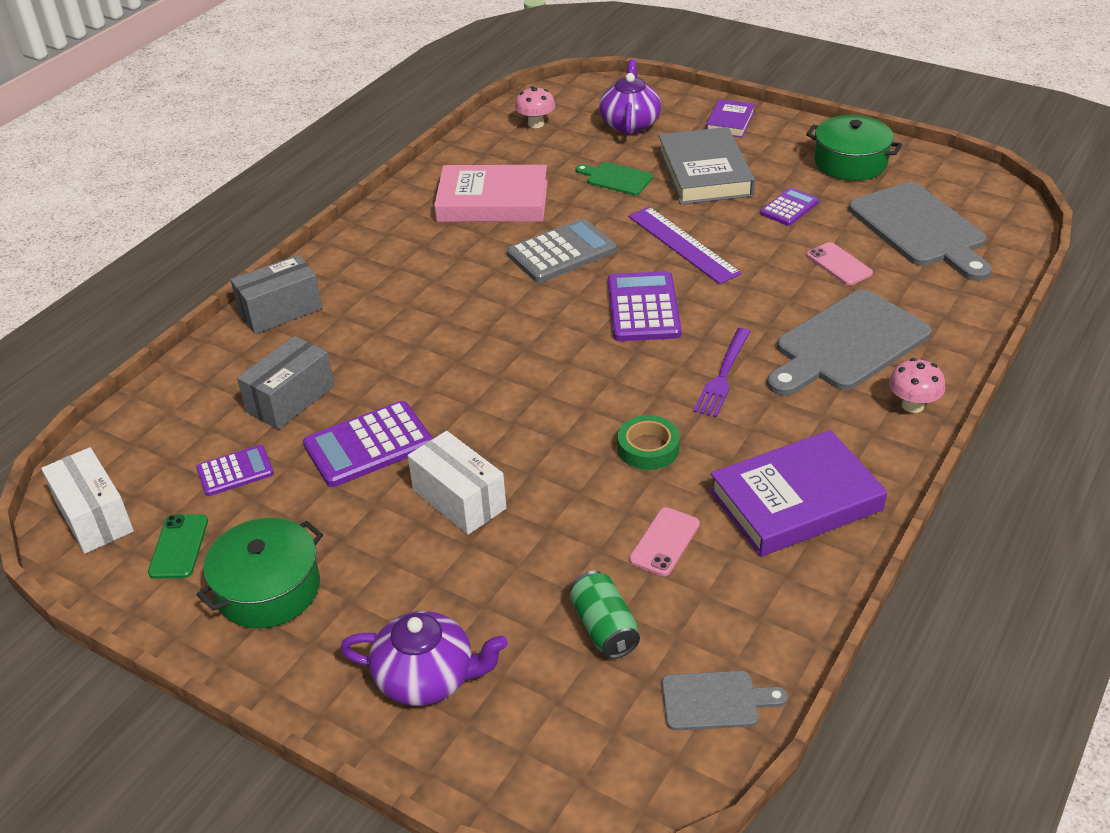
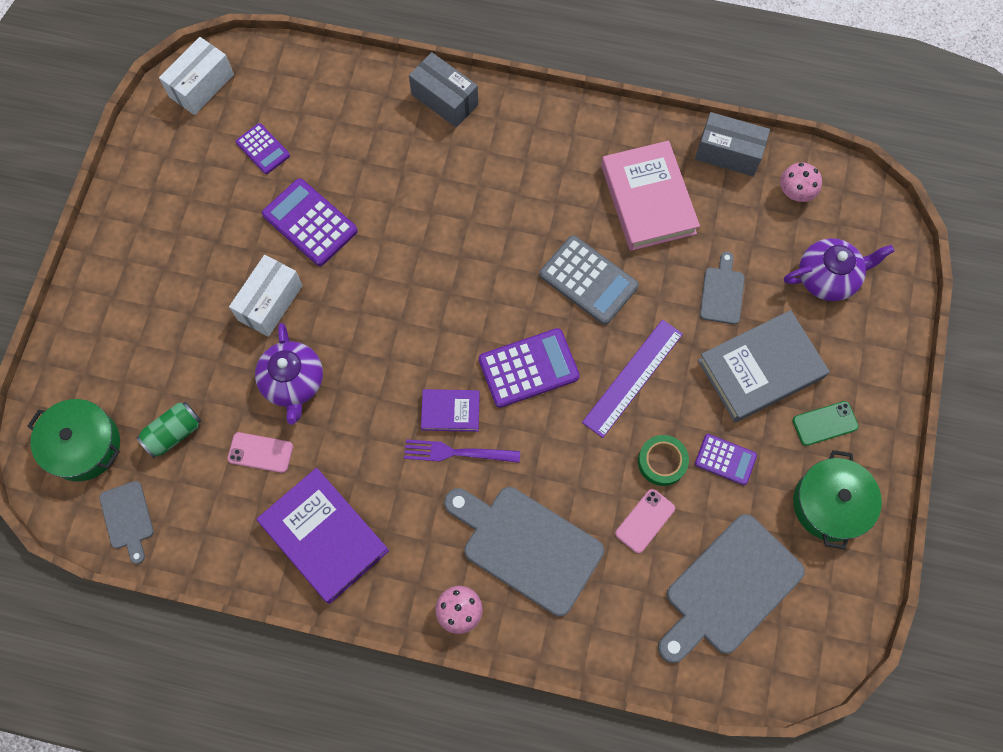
camera: 70 degrees right, 30 degrees up
green phone [148,514,208,578] -> green phone moved to [792,401,859,446]
green pot [197,518,323,628] -> green pot moved to [28,399,120,481]
grey box [237,336,334,430] -> grey box moved to [695,112,770,176]
purple teapot [340,611,508,706] -> purple teapot moved to [255,323,323,425]
green cutting board [575,162,653,195] -> grey cutting board [700,252,745,325]
green tape [618,415,680,470] -> green tape moved to [638,435,689,486]
purple book [706,99,755,138] -> purple book moved to [421,389,480,432]

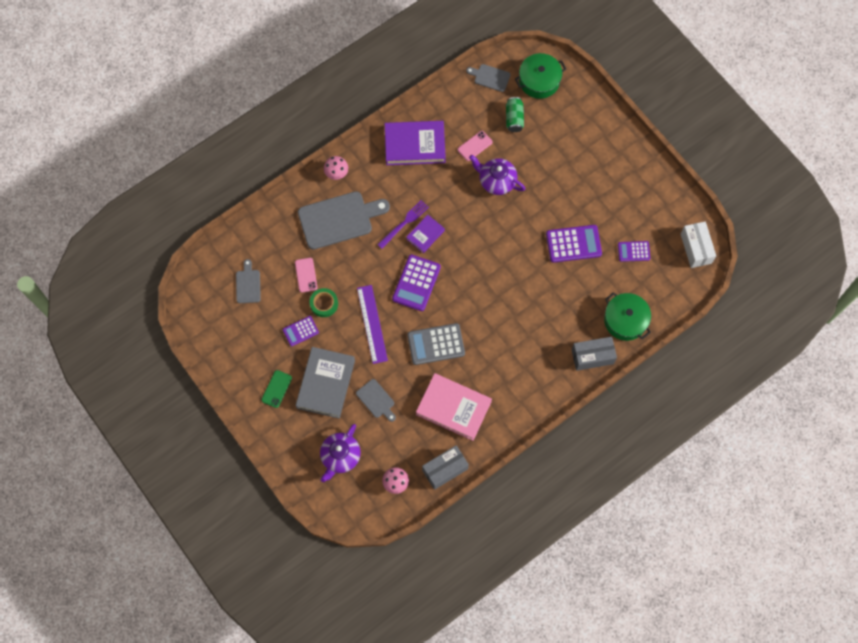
camera: 130 degrees right, 0 degrees up
white box [229,255,303,337] -> none
grey cutting board [658,514,805,663] -> grey cutting board [236,259,261,303], size x0.50
green pot [793,450,882,549] -> green pot moved to [604,292,651,341]

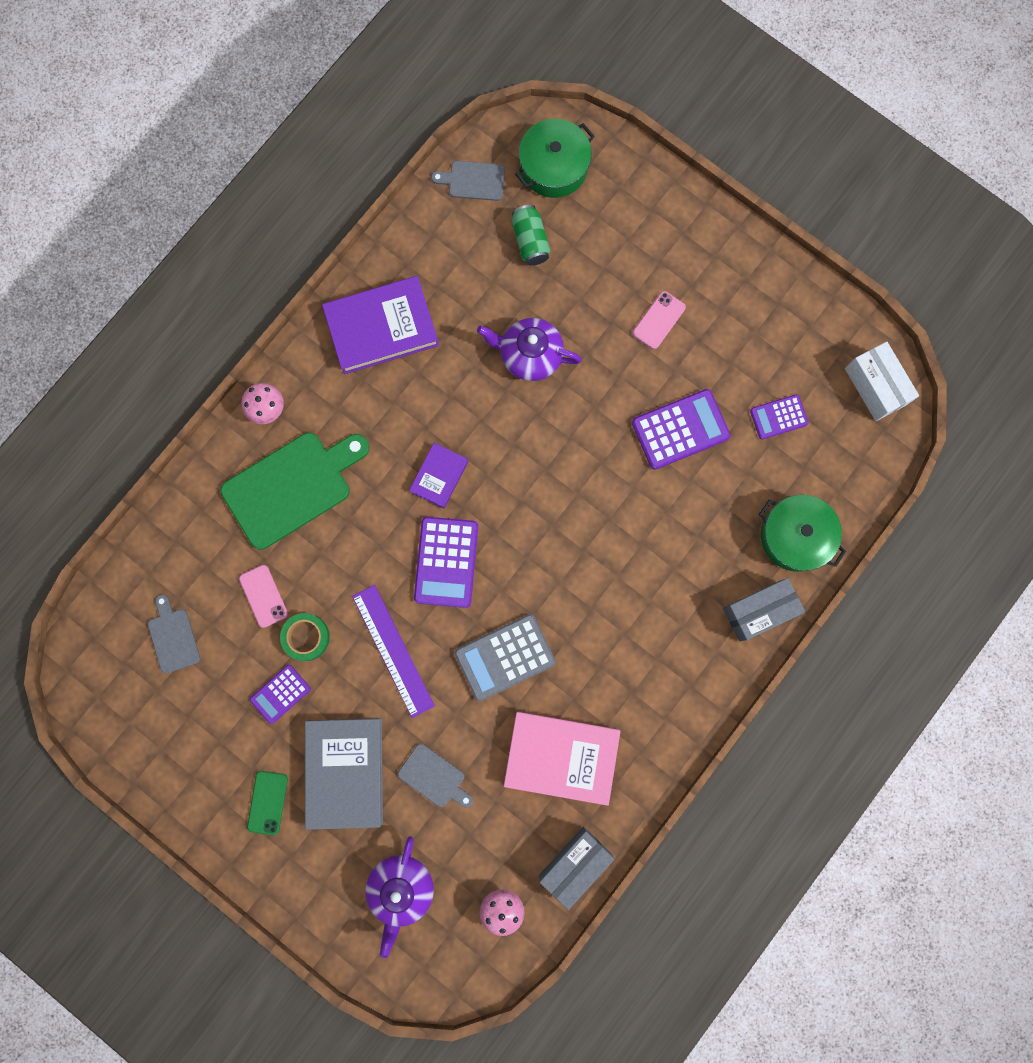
camera: 15 degrees left, 10 degrees up
grey cutting board [298,192,390,250] -> green cutting board [220,433,369,549]
purple fork [377,200,429,249] -> none
pink phone [458,131,492,161] -> pink phone moved to [633,291,686,349]

